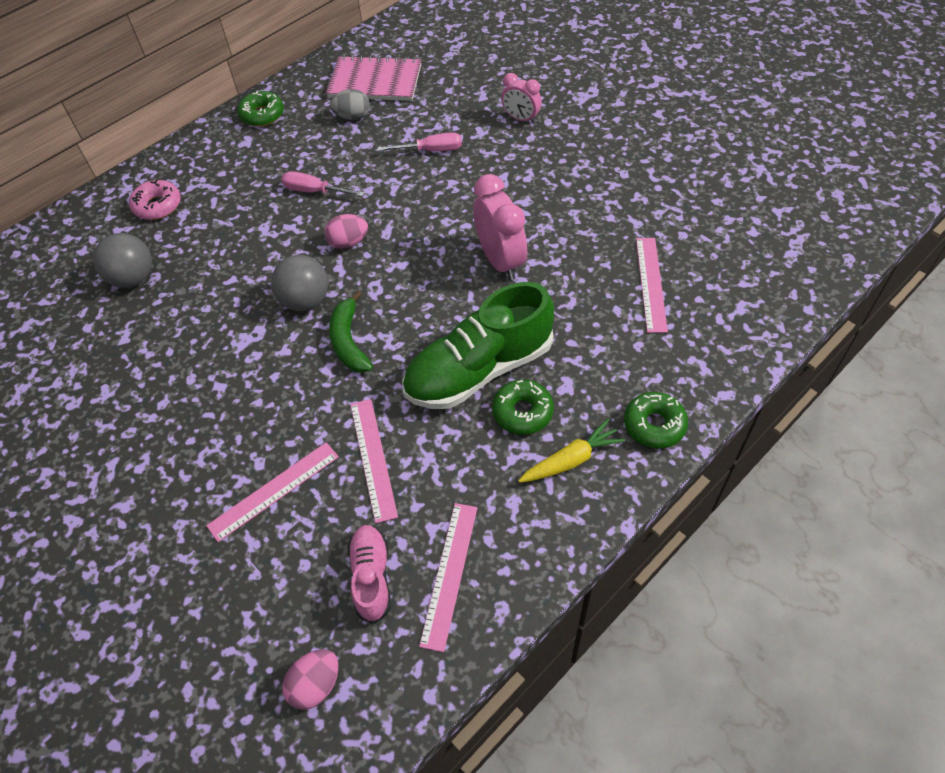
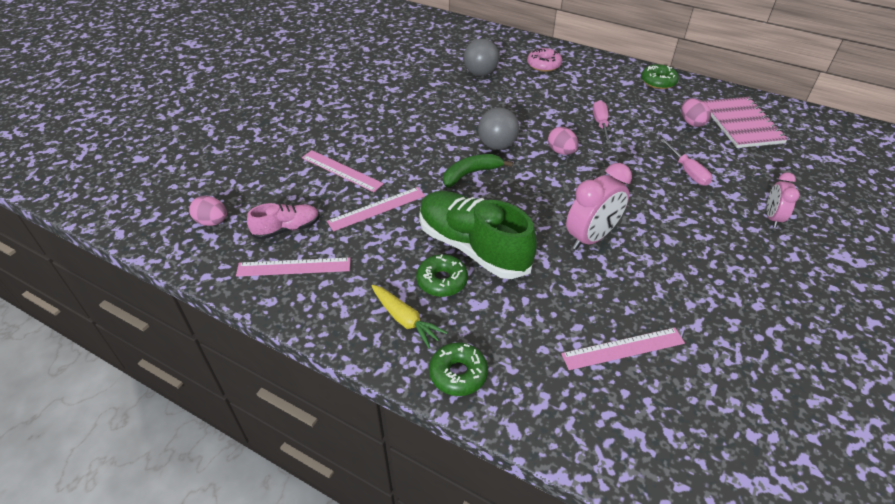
camera: 70 degrees right, 10 degrees down
grey egg [330,89,370,120] -> pink egg [681,98,711,127]

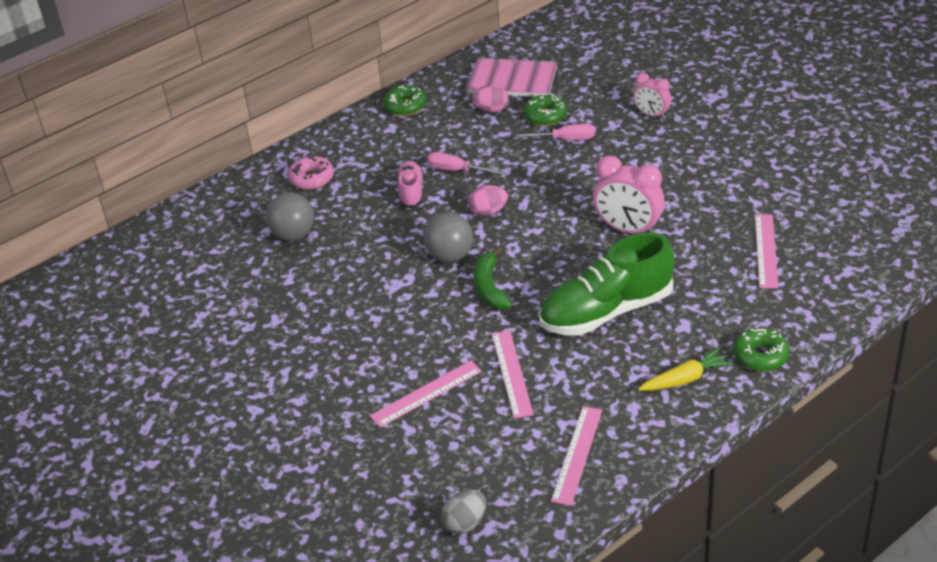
camera: 65 degrees left, 5 degrees down
pink egg [189,196,227,226] -> grey egg [441,490,486,534]
pink shoe [247,203,320,239] -> pink shoe moved to [397,161,424,209]
green donut [416,254,468,297] -> green donut moved to [523,94,568,126]
pink clock [566,163,632,250] -> pink clock turned 135 degrees clockwise [593,156,665,233]

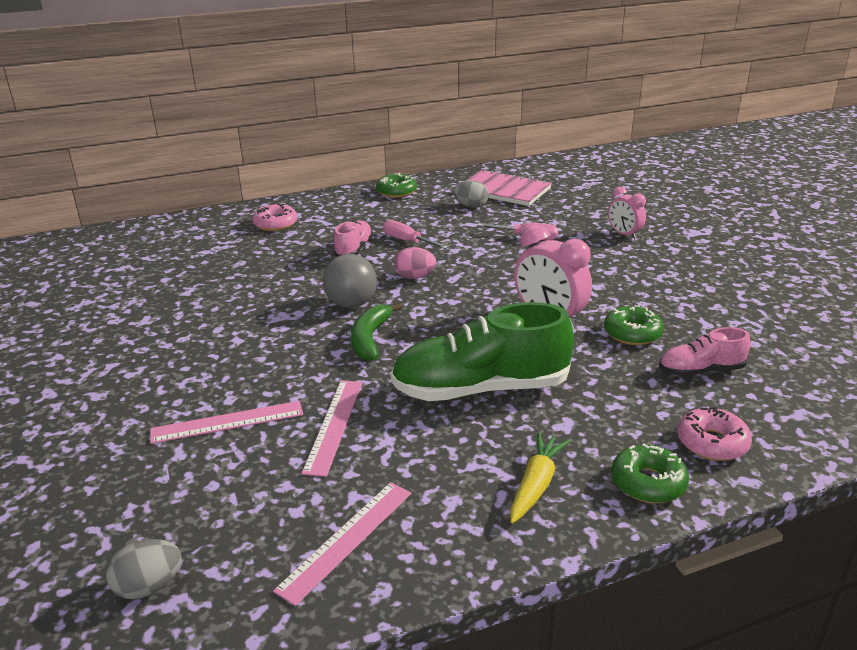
camera: 15 degrees right, 10 degrees down
grey ball [266,192,314,241] -> none
pink egg [472,85,509,112] -> grey egg [453,180,489,208]
green donut [523,94,568,126] -> green donut moved to [604,305,663,345]
yellow carrot [638,348,733,391] -> yellow carrot turned 60 degrees counterclockwise [510,432,570,523]
pink ruler [755,214,779,288] -> pink shoe [659,327,751,377]
none -> pink donut [677,407,752,461]

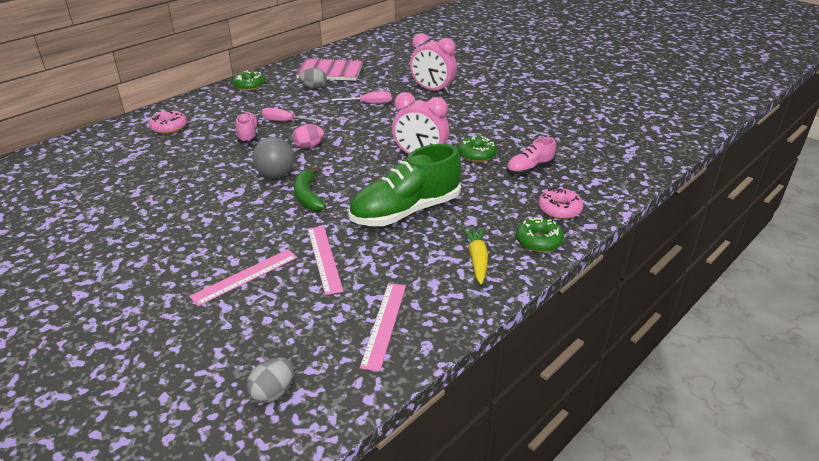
camera: 25 degrees left, 5 degrees up
pink clock [608,187,646,239] -> pink clock [410,33,457,94], size x1.66

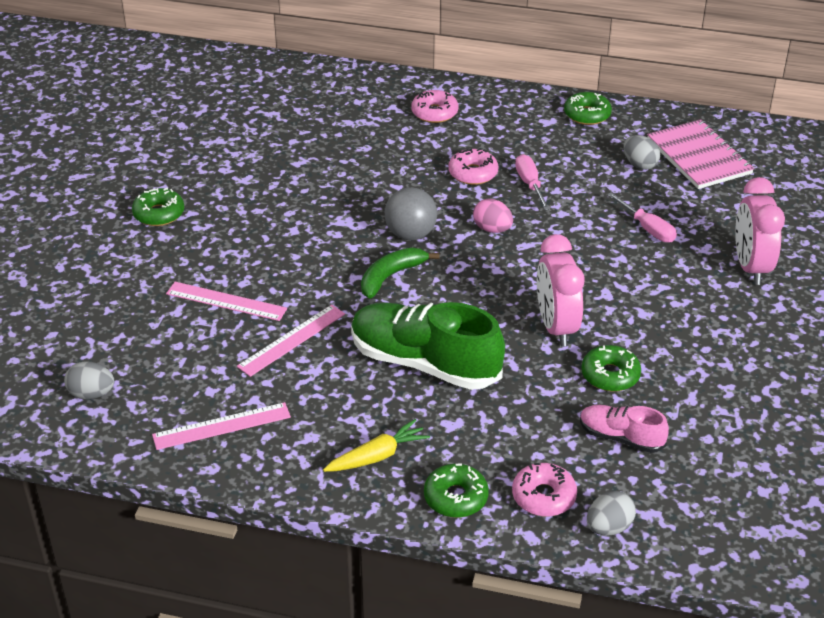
camera: 60 degrees right, 5 degrees up
pink shoe [236,112,259,144] -> pink donut [449,148,498,185]
none -> green donut [132,188,184,226]
none -> grey egg [587,491,636,535]

